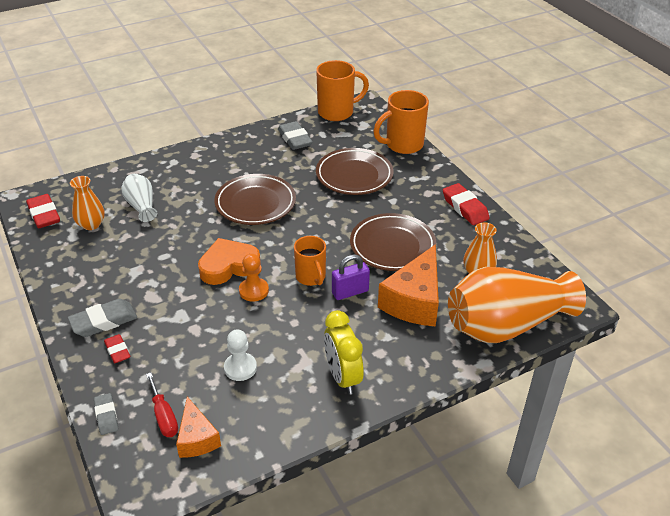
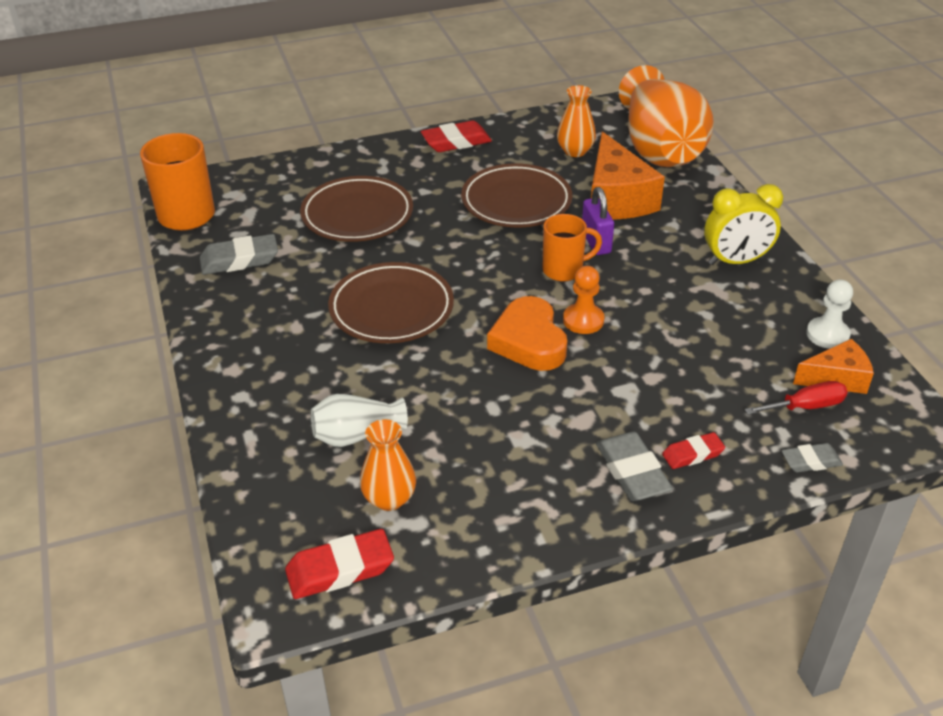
camera: 80 degrees left, 0 degrees up
white pawn [224,329,257,381] -> white pawn moved to [806,279,853,349]
orange mug [373,90,429,154] -> none
orange cheese [378,244,439,326] -> orange cheese turned 45 degrees clockwise [591,131,665,219]

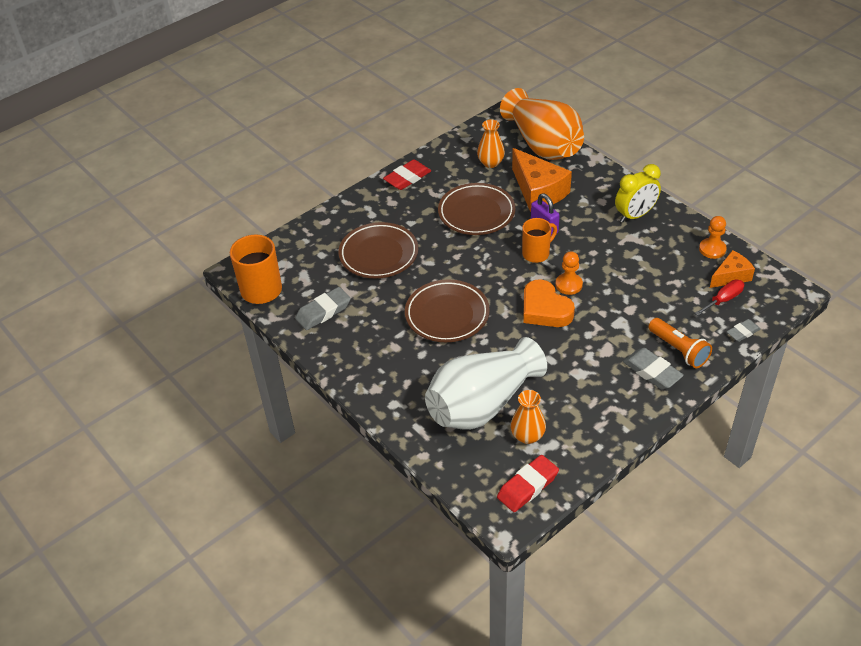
camera: 20 degrees left, 5 degrees up
white vase [311,394,408,447] -> white vase [425,337,547,430], size x2.09
red eraser [662,432,725,469] -> orange flashlight [648,318,712,368]
white pawn [806,279,853,349] -> orange pawn [699,216,727,259]

